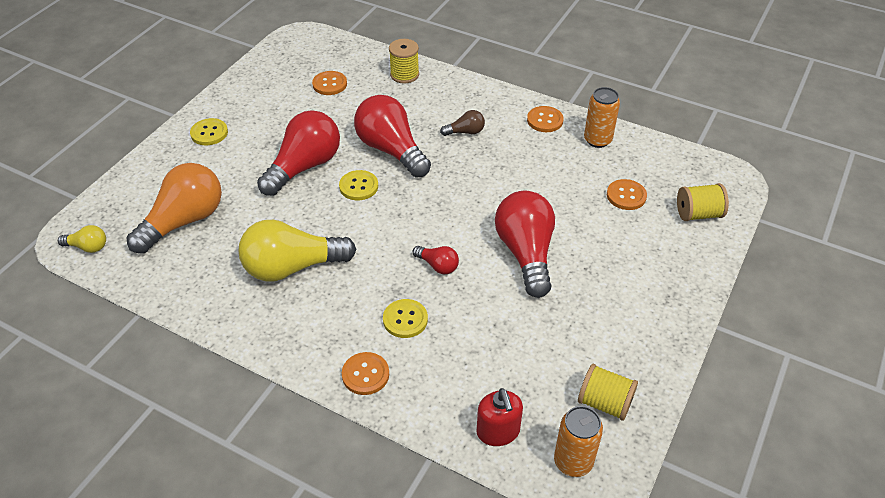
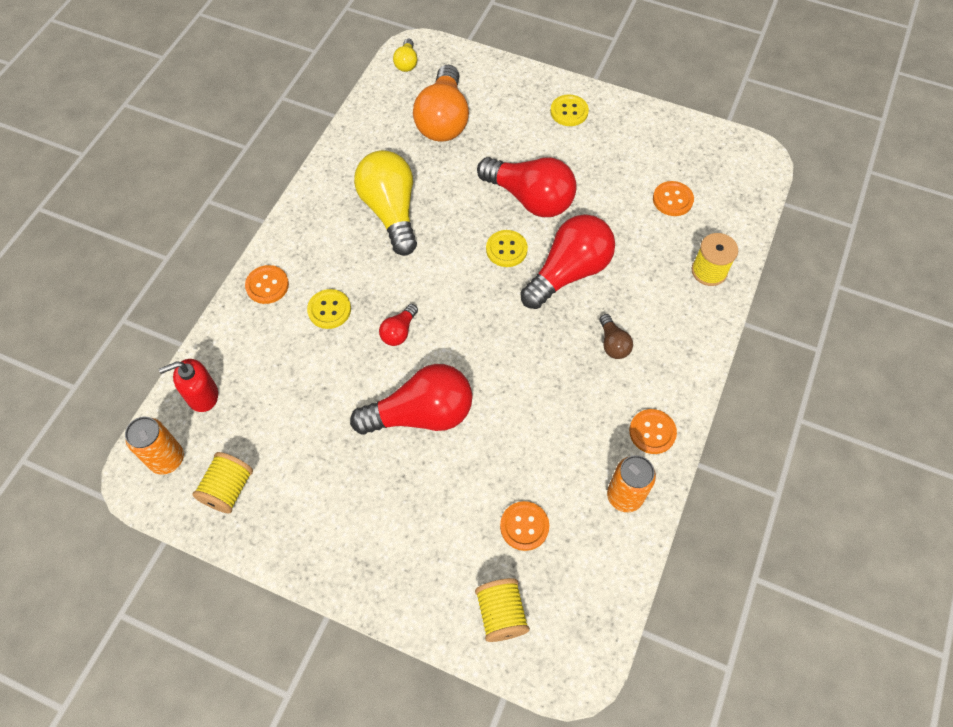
camera: 85 degrees right, 15 degrees up
orange light bulb [126,163,222,254] -> orange light bulb turned 60 degrees clockwise [413,65,469,142]

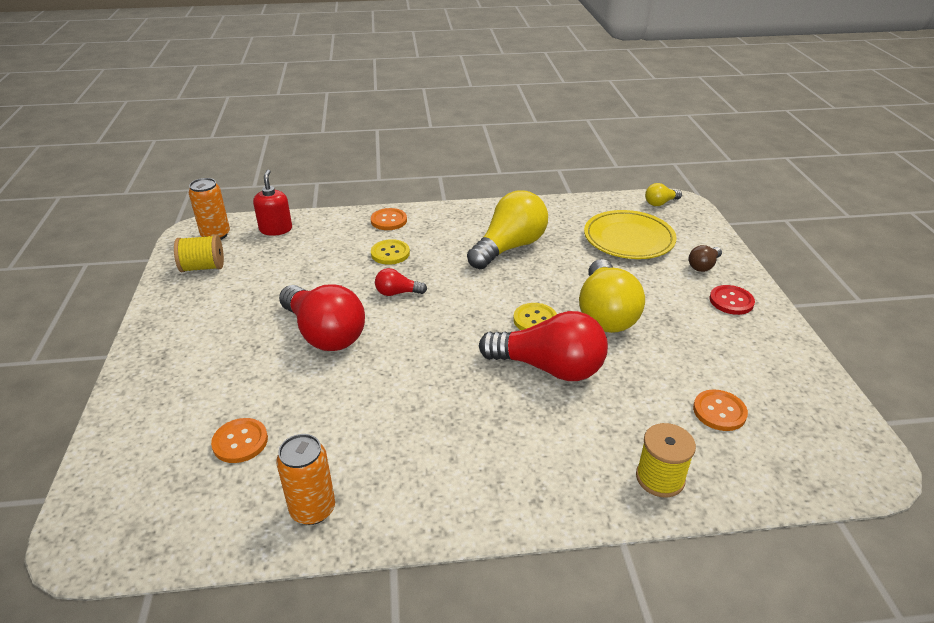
camera: 60 degrees right, 25 degrees down
red soap dispenser [159,359,218,412] -> red soap dispenser turned 45 degrees clockwise [253,170,292,236]
orange light bulb [413,65,469,142] -> yellow plate [584,210,677,259]
yellow spool [475,578,530,642] -> none
red light bulb [477,157,577,217] -> yellow light bulb [579,259,645,333]
yellow button [550,95,589,126] -> red button [710,285,755,315]
brown light bulb [599,314,633,359] -> brown light bulb moved to [689,245,722,272]
orange button [629,409,677,454] -> none

